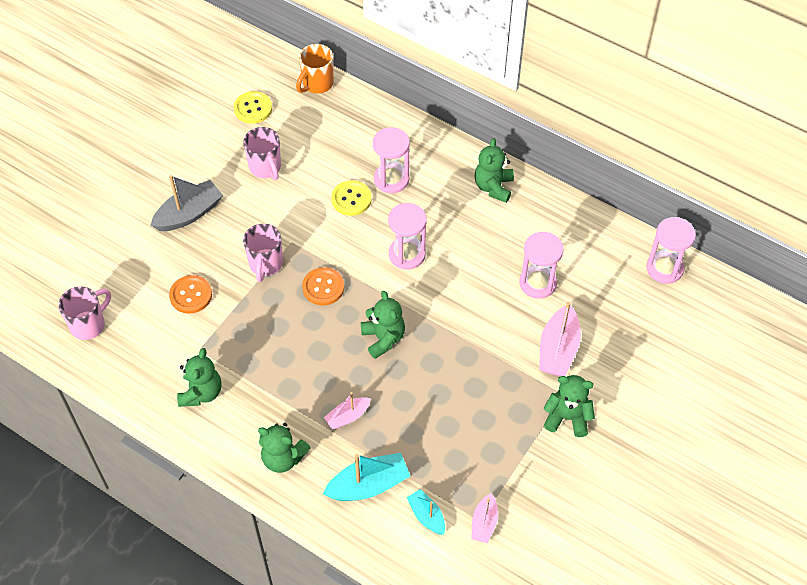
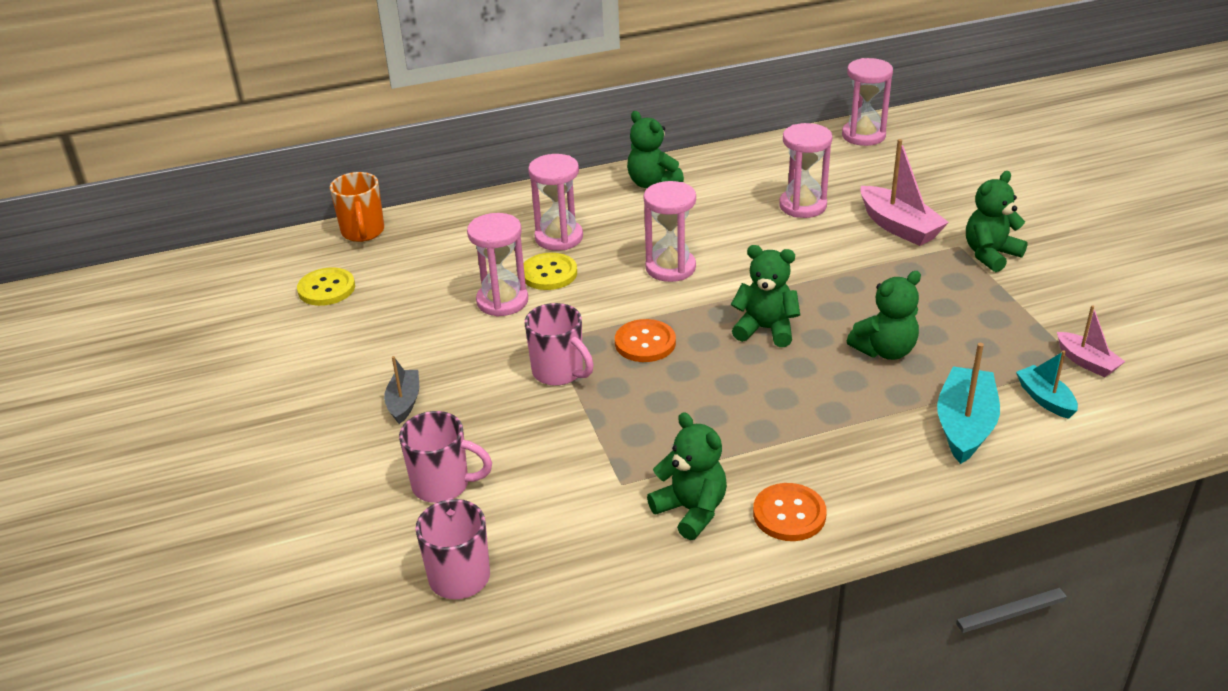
camera: 50 degrees left, 20 degrees down
grey boat [150,175,223,231] -> grey boat [384,356,419,424], size x0.60
orange button [169,275,212,314] -> orange button moved to [753,483,827,541]
pink mug [243,127,281,180] -> pink mug moved to [399,411,492,503]
green teddy bear [258,423,310,473] -> green teddy bear moved to [847,271,921,360]
pink boat [324,392,371,430] -> none
turquoise boat [407,489,445,535] -> turquoise boat turned 60 degrees clockwise [1016,351,1078,419]
none -> pink hourglass [467,213,528,317]

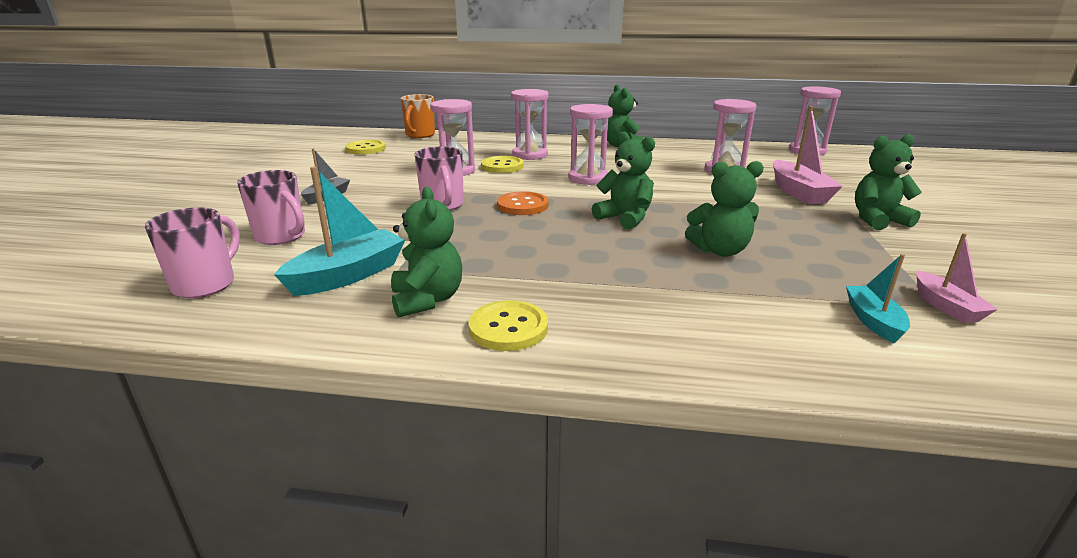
camera: 25 degrees right, 10 degrees down
orange button [753,483,827,541] -> yellow button [469,300,548,351]
turquoise boat [937,343,1000,464] -> turquoise boat moved to [274,166,405,296]

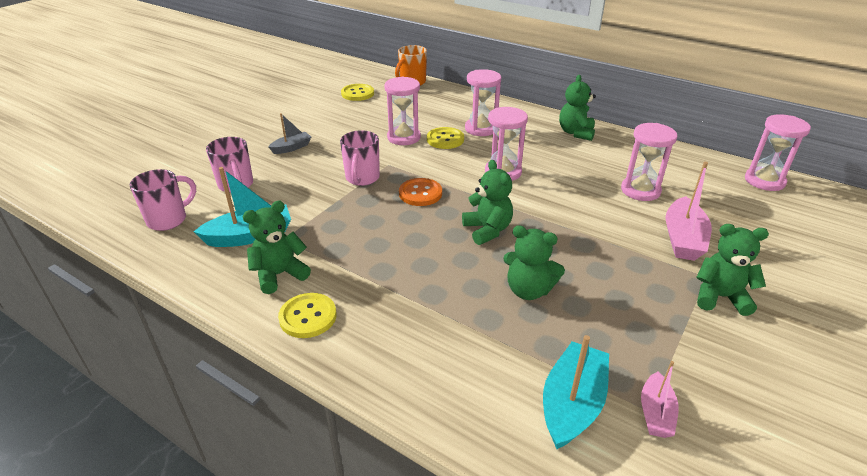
camera: 25 degrees right, 10 degrees up
green teddy bear [391,187,462,318] -> green teddy bear turned 135 degrees counterclockwise [242,201,311,294]
turquoise boat [846,254,910,344] -> turquoise boat [543,335,609,449], size x1.68

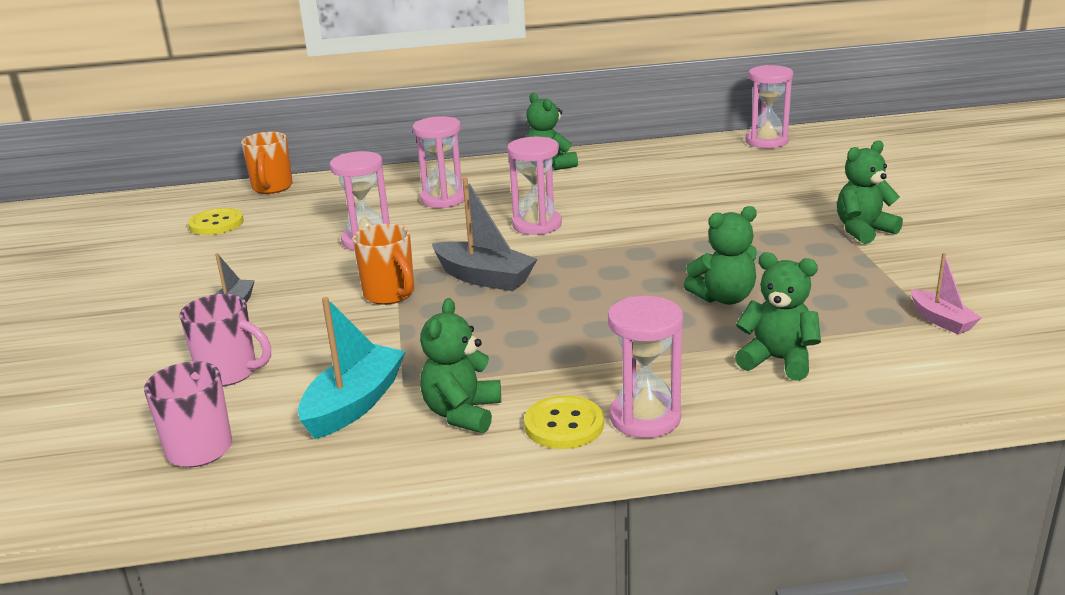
camera: 40 degrees left, 10 degrees down
pink mug [340,130,380,186] -> orange mug [352,224,414,305]
orange button [399,178,442,206] -> grey boat [432,177,537,291]
yellow button [427,127,464,149] -> none
green teddy bear [462,160,513,245] -> green teddy bear moved to [735,252,821,381]
turquoise boat [543,335,609,449] -> none
pink hourglass [621,123,678,201] -> pink hourglass moved to [608,296,683,438]
pink boat [665,162,712,261] -> none

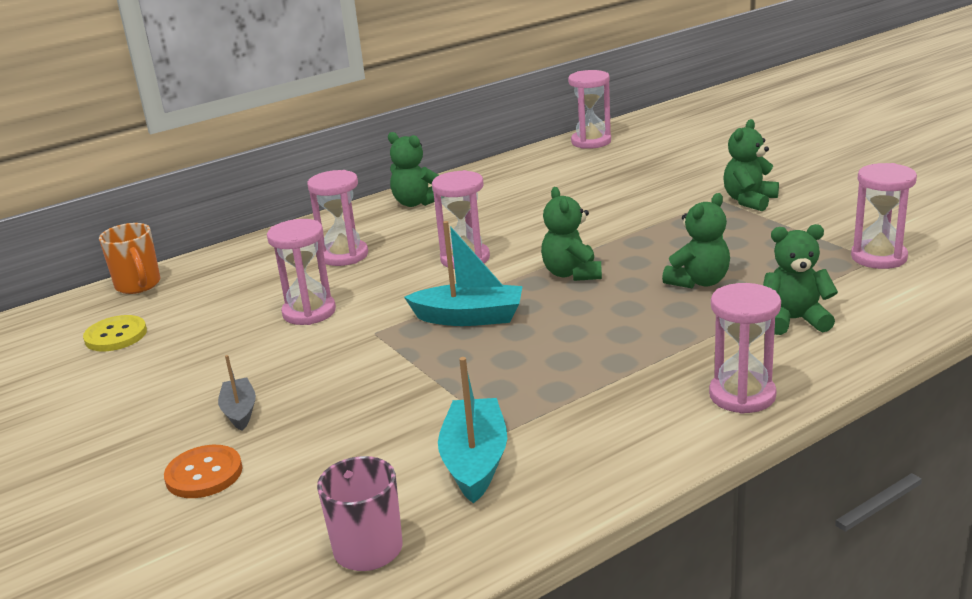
camera: 25 degrees left, 0 degrees up
pink mug [179,294,271,386] -> none
orange mug [352,224,414,305] -> none
green teddy bear [420,298,501,433] -> green teddy bear moved to [541,187,602,281]
grey boat [432,177,537,291] -> turquoise boat [404,221,523,326]
yellow button [524,395,604,449] -> none
pink boat [911,253,982,334] -> pink hourglass [851,163,917,269]
none -> orange button [164,445,242,498]

